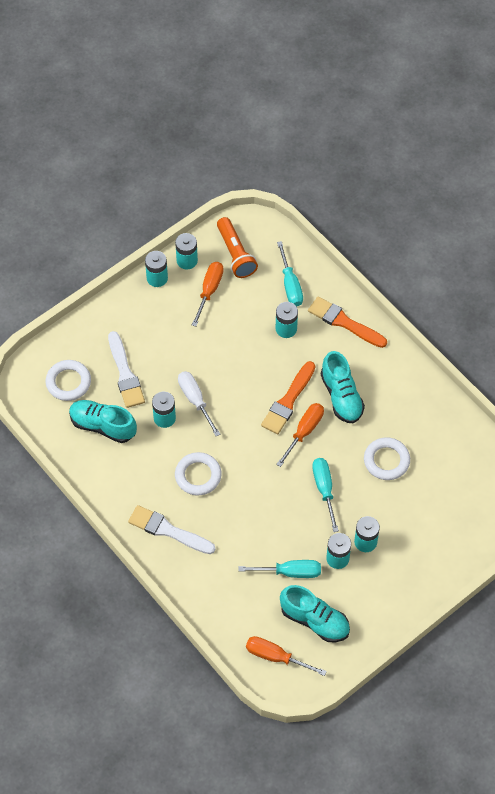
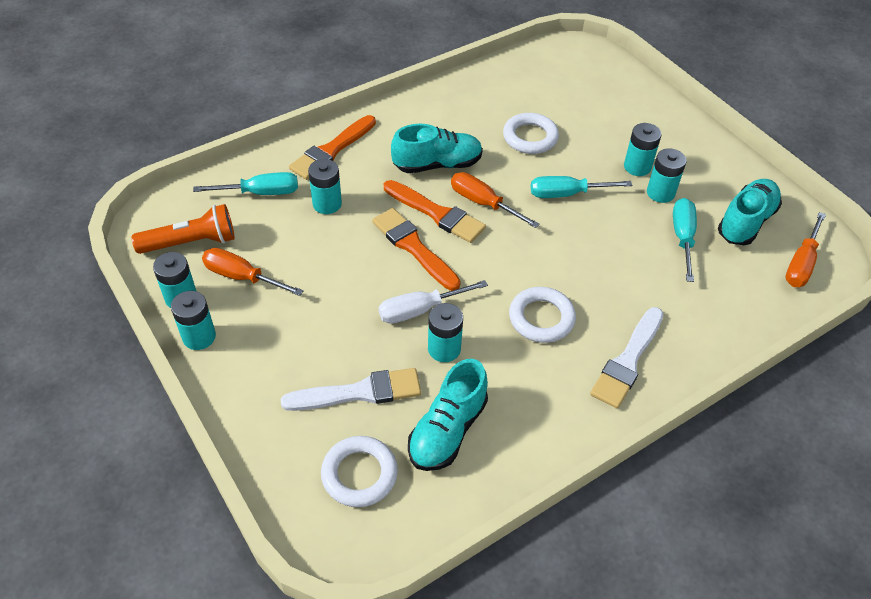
camera: 85 degrees left, 10 degrees down
none -> orange brush [372,208,461,291]

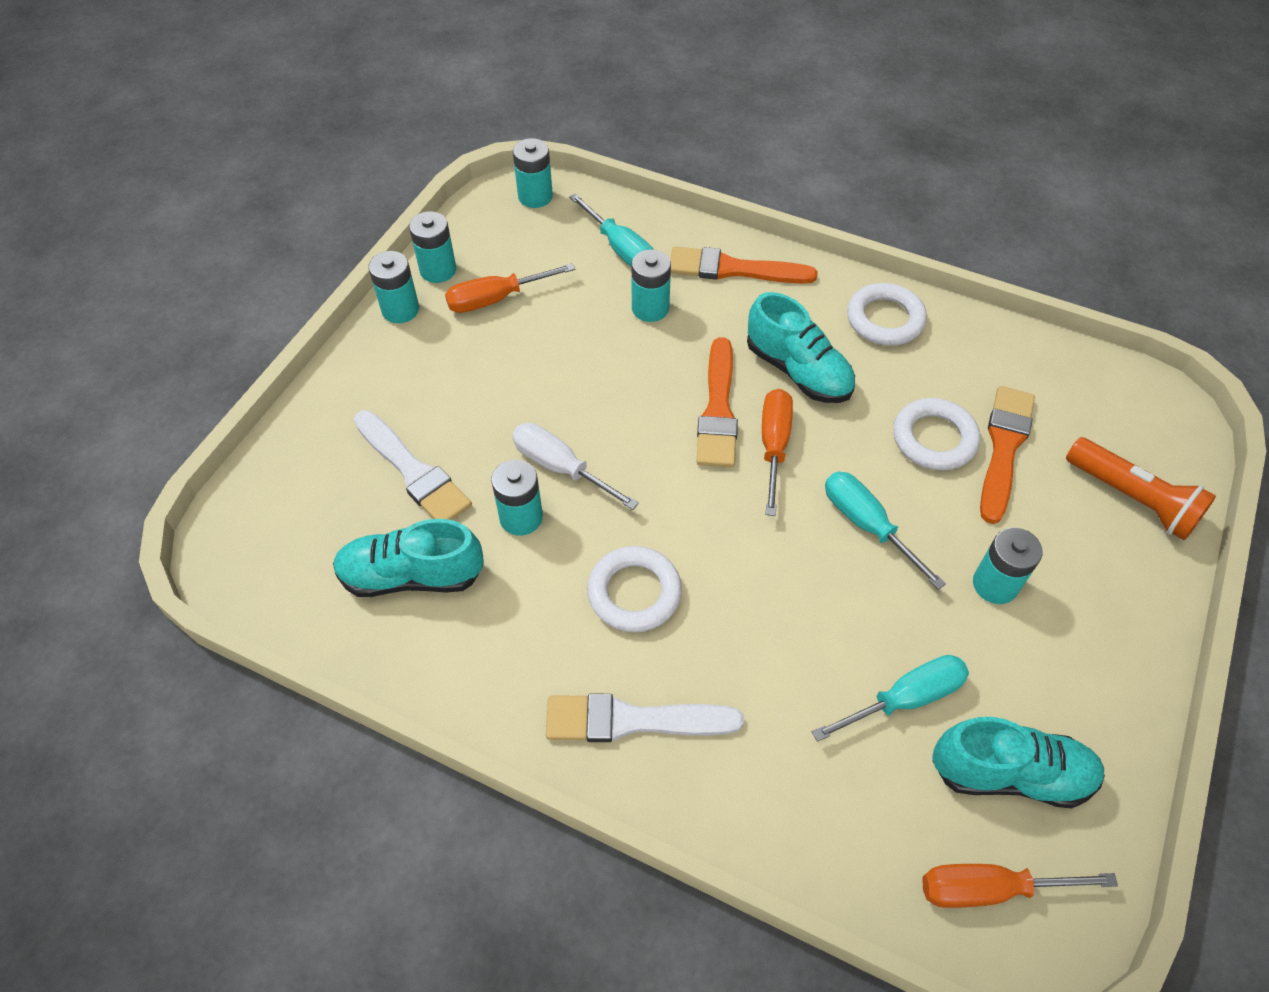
camera: 60 degrees right, 5 degrees up
orange flashlight [132,204,235,254] -> orange flashlight moved to [1066,437,1216,540]
orange screwdriver [202,248,304,296] -> orange screwdriver turned 105 degrees counterclockwise [445,263,576,313]
white ring [321,436,398,507] -> white ring moved to [847,283,927,346]
orange brush [372,208,461,291] -> orange brush moved to [980,386,1035,524]
turquoise battery [647,149,687,203] -> turquoise battery moved to [513,138,553,208]

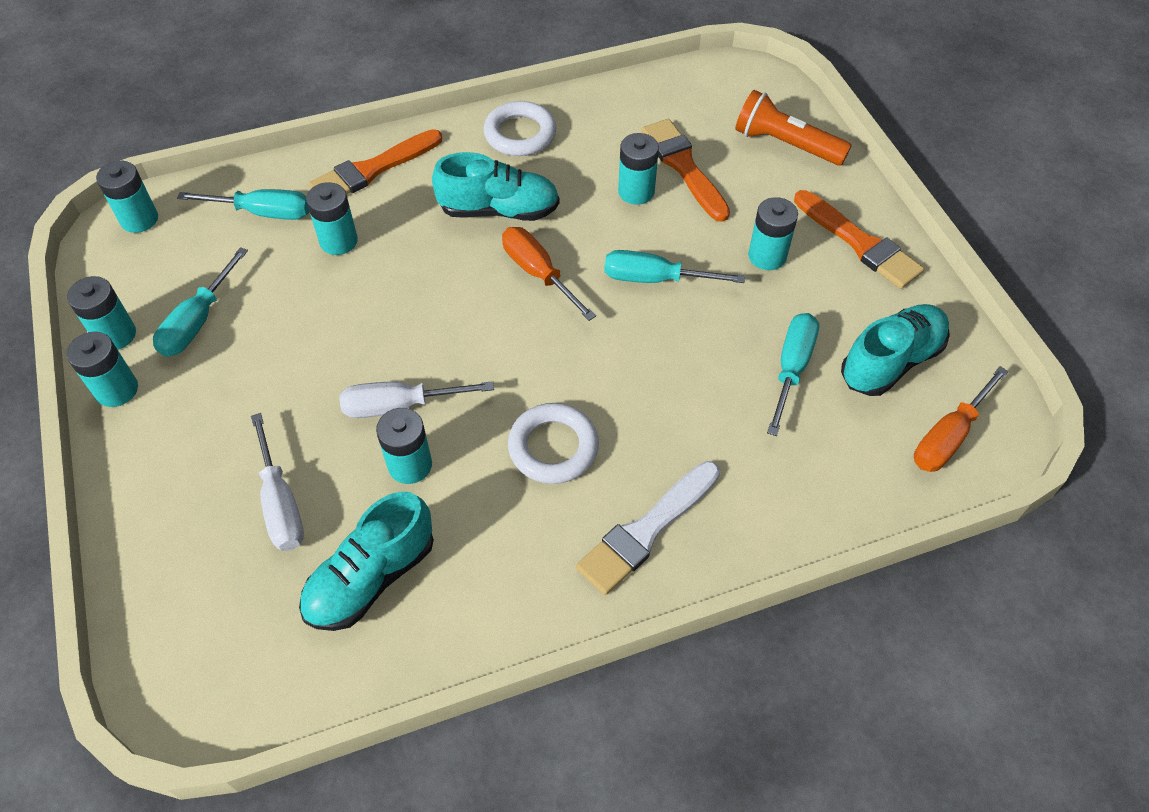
camera: 45 degrees left, 0 degrees up
white brush [354,410,472,520] -> white screwdriver [251,413,304,551]
orange screwdriver [445,263,576,313] -> turquoise screwdriver [153,247,248,357]
orange brush [697,337,738,467] -> orange brush moved to [794,190,924,289]
white ring [893,398,980,470] -> turquoise battery [618,133,659,205]
orange flashlight [1066,437,1216,540] -> orange flashlight turned 150 degrees counterclockwise [735,90,852,166]

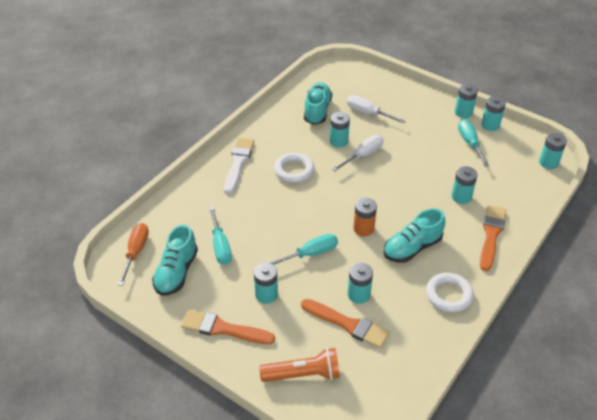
camera: 145 degrees right, 10 degrees down
turquoise screwdriver [177,189,309,220] -> none
orange screwdriver [502,227,596,321] -> orange battery [353,198,377,236]

